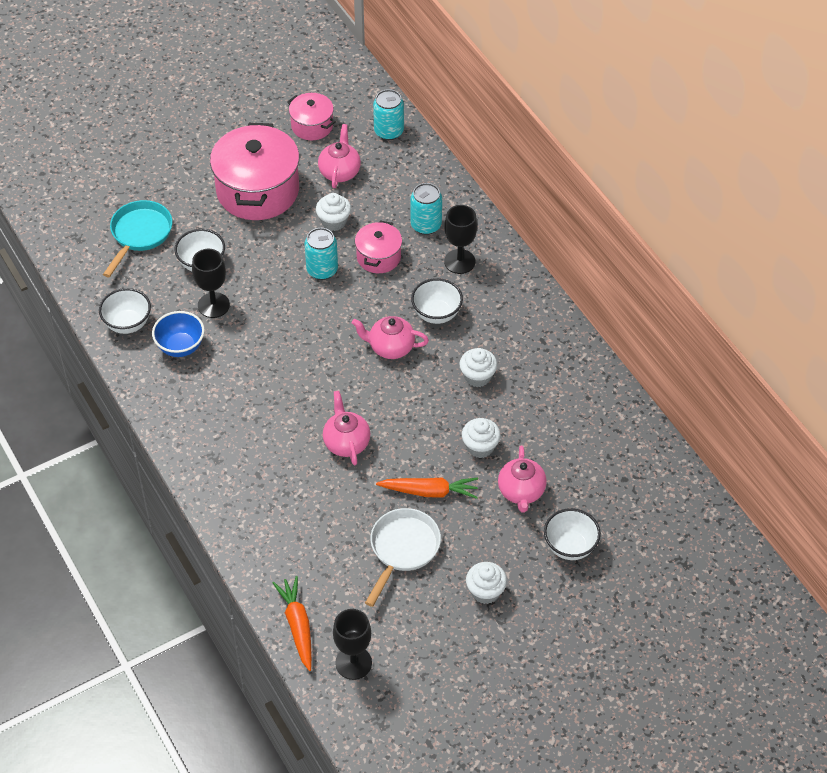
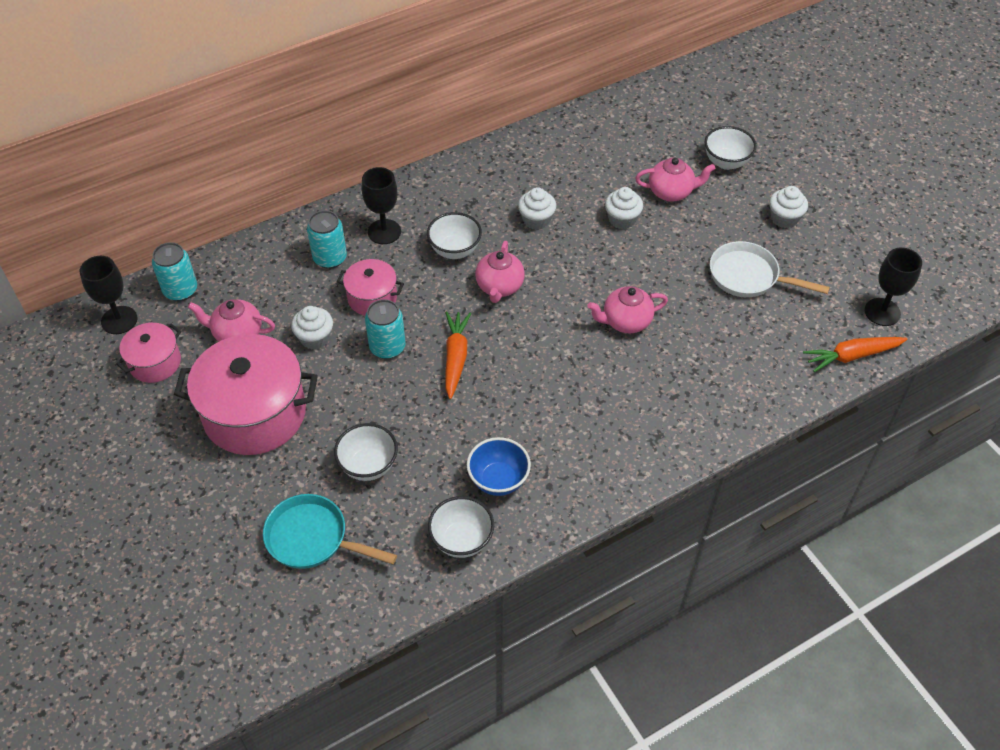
camera: 90 degrees left, 0 degrees up
black goblet [192,249,230,318] -> black goblet moved to [79,256,137,334]
orange carrot [376,478,478,499] -> orange carrot moved to [445,312,471,399]

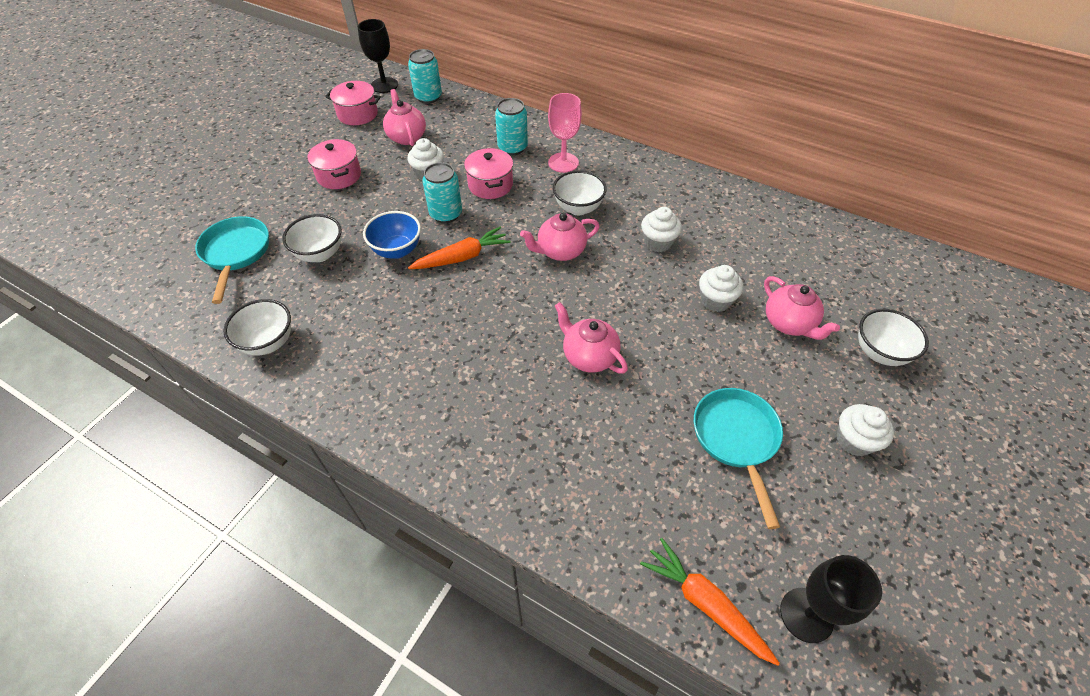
camera: 60 degrees right, 0 degrees up
pink pot [174,334,318,455] -> pink pot [307,139,361,189], size x0.52
black goblet [362,167,401,244] -> pink goblet [548,93,582,173]
blue bowl [467,437,531,496] -> blue bowl moved to [363,211,421,259]
white pan [710,241,830,297] -> turquoise pan [694,388,783,529]

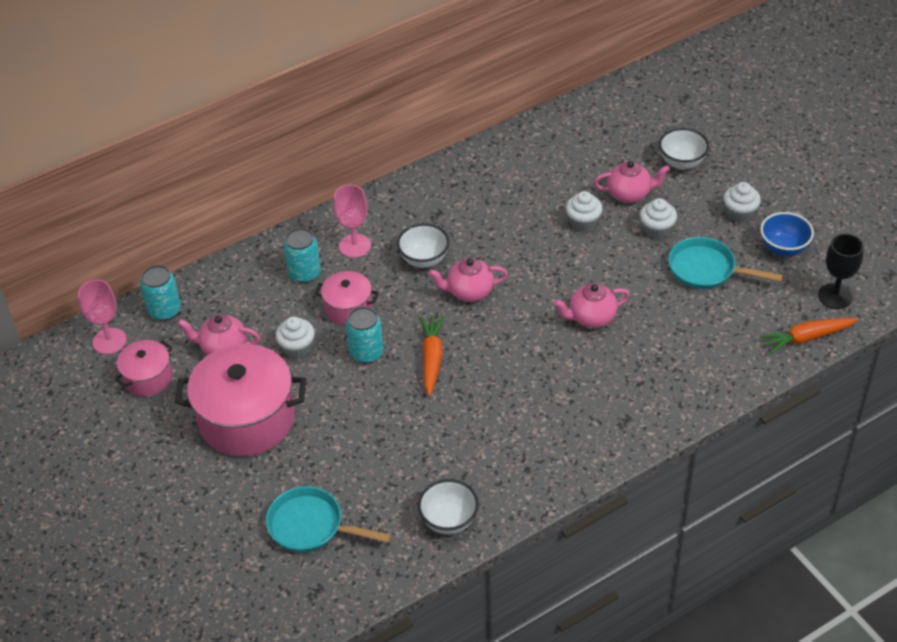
camera: 60 degrees left, 5 degrees down
white bowl [282,214,341,262] -> none
pink pot [307,139,361,189] -> pink pot [175,344,306,456], size x1.92
black goblet [357,19,398,93] -> pink goblet [78,280,127,354]
blue bowl [363,211,421,259] -> blue bowl moved to [760,212,814,256]
pink teapot [520,213,600,261] -> pink teapot turned 75 degrees clockwise [429,258,508,302]
white cupcake [641,207,682,252] -> white cupcake moved to [640,198,677,239]

